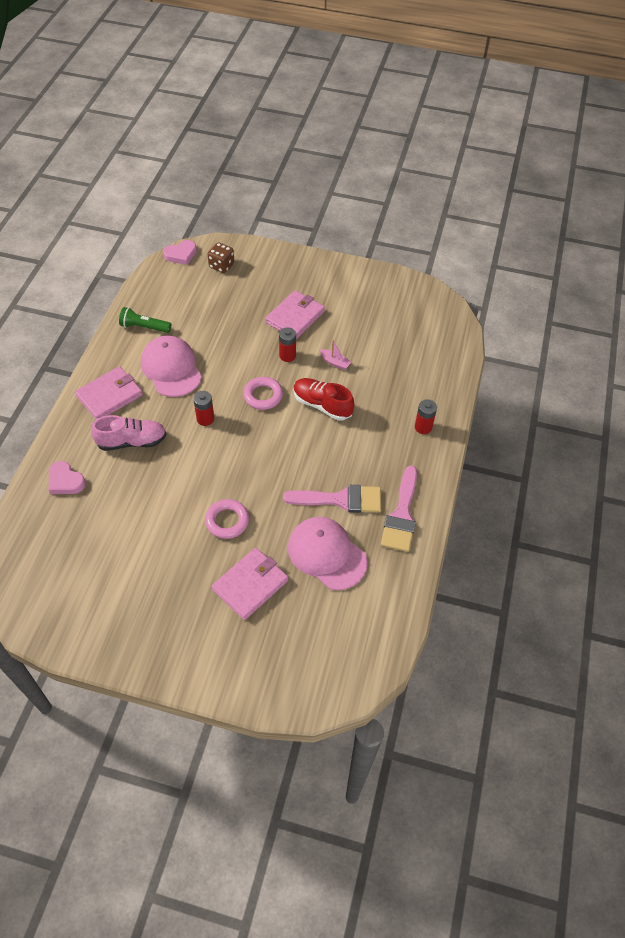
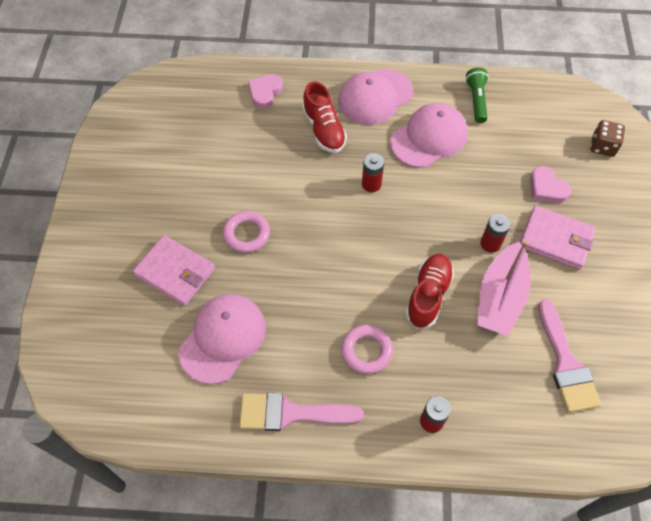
camera: 80 degrees right, 5 degrees up
pink wallet [75,366,143,420] -> pink cap [338,69,413,125]
pink shoe [91,415,166,451] -> red shoe [302,81,347,153]
pink heart [163,240,197,265] -> pink heart moved to [530,166,571,203]
pink ring [243,377,283,410] -> pink ring moved to [341,325,393,374]
pink brush [283,485,381,513] -> pink brush moved to [538,299,601,413]
pink boat [320,340,351,370] -> pink boat [476,241,531,336], size x2.32

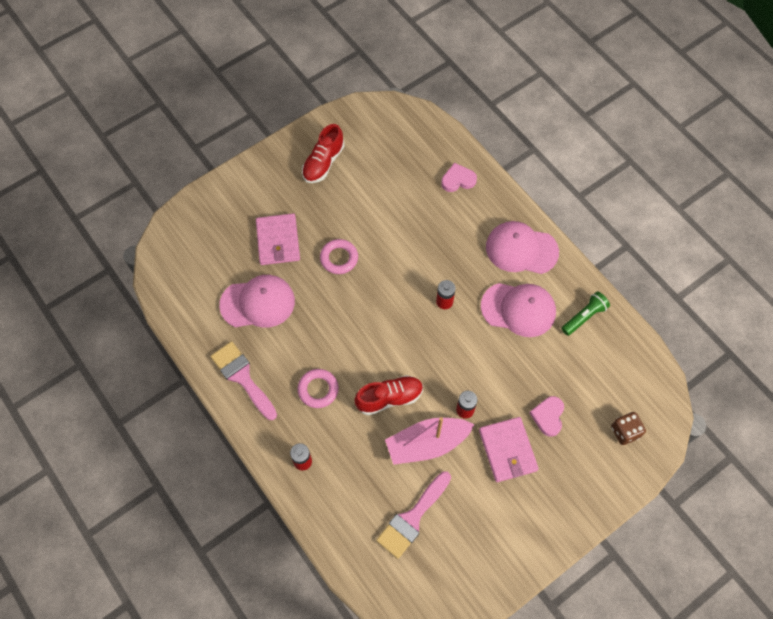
camera: 50 degrees right, 5 degrees up
red shoe [302,81,347,153] -> red shoe moved to [302,124,344,183]

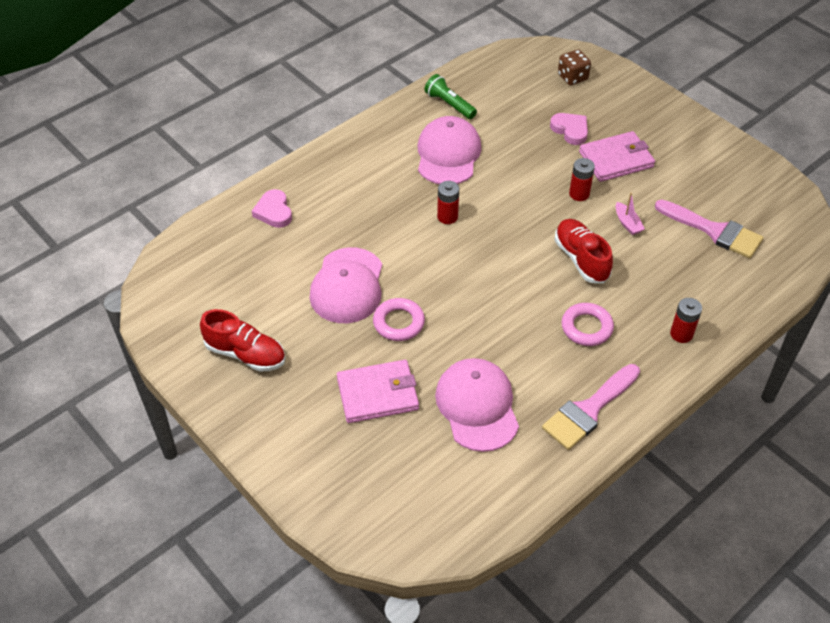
camera: 95 degrees left, 15 degrees down
pink boat [385,417,474,465] -> pink boat [616,193,645,235], size x0.43
pink cap [486,221,559,274] -> pink cap moved to [309,247,382,323]
pink heart [529,396,564,437] -> pink heart turned 135 degrees counterclockwise [550,113,588,145]

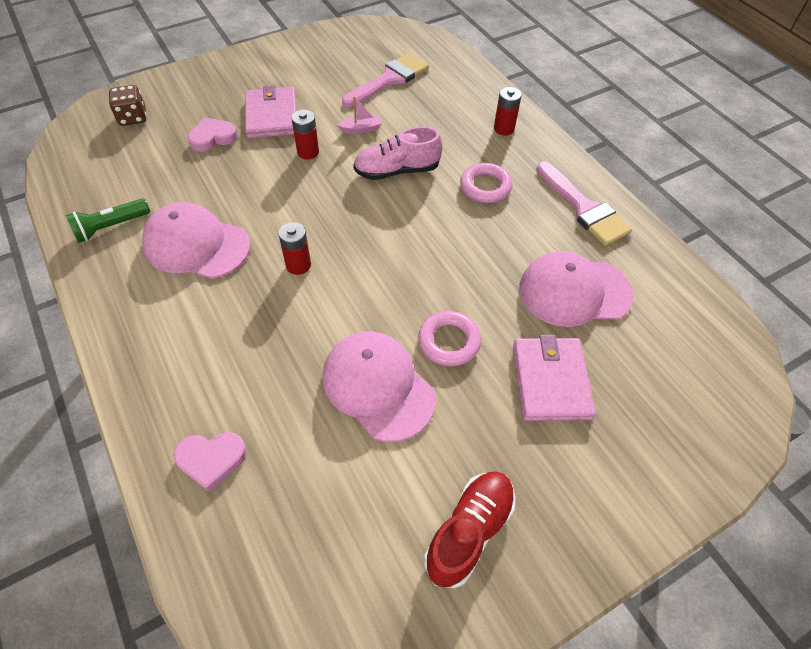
camera: 80 degrees left, 5 degrees up
pink cap [309,247,382,323] -> pink cap turned 150 degrees counterclockwise [323,331,436,442]
red shoe [555,219,613,283] -> pink shoe [353,126,442,180]

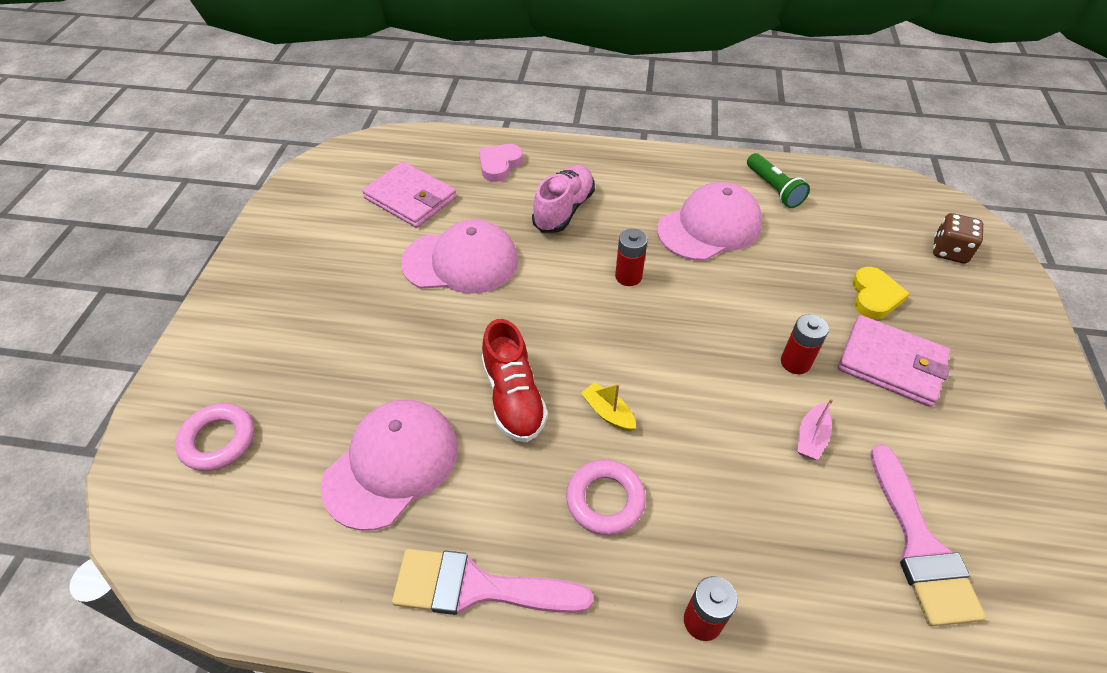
camera: 130 degrees right, 5 degrees down
green flashlight [65,198,150,243] -> green flashlight turned 150 degrees clockwise [747,153,810,208]
pink heart [188,117,238,152] -> yellow heart [852,267,910,319]
pink shoe [353,126,442,180] -> pink shoe moved to [532,165,595,233]
pink ring [418,311,481,367] -> pink ring moved to [175,403,254,471]
red shoe [424,472,515,589] -> red shoe moved to [482,319,548,442]
pink wallet [513,335,596,421] -> pink wallet moved to [362,161,456,228]
none -> yellow boat [581,382,636,431]

